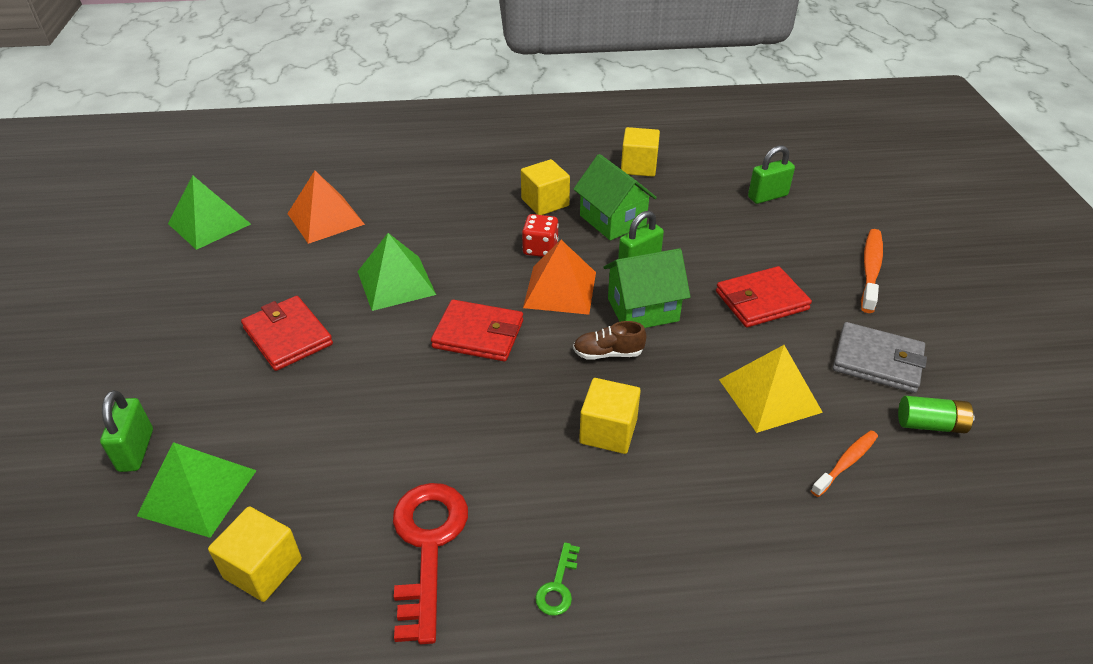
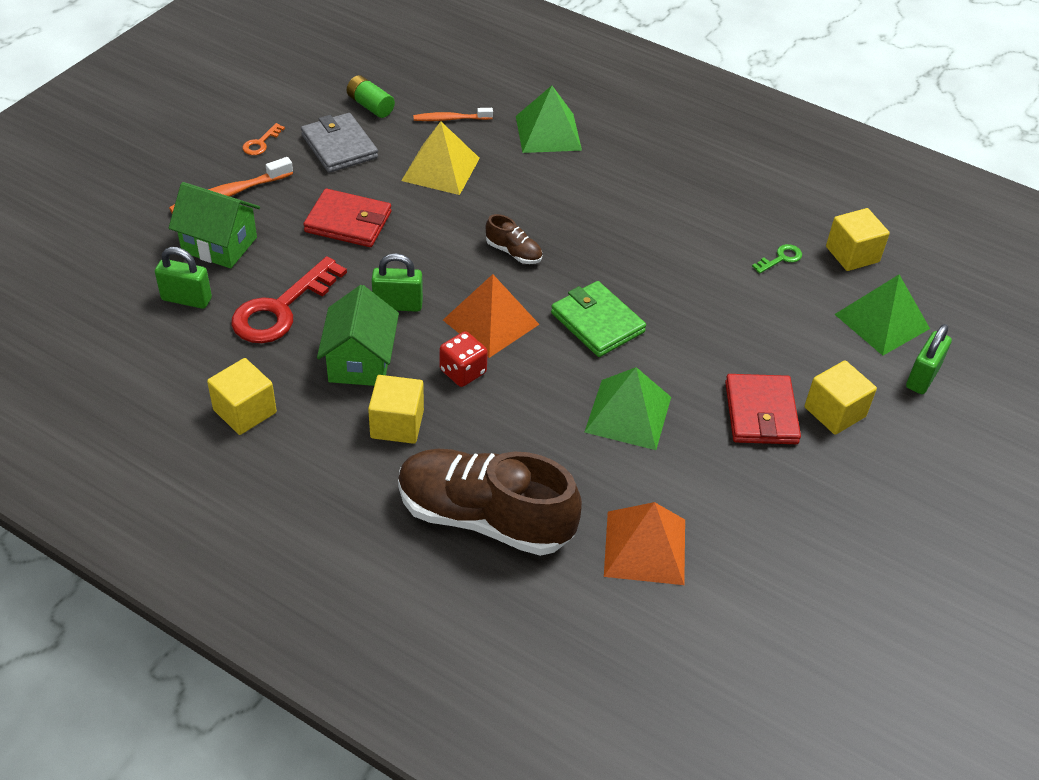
camera: 145 degrees left, 5 degrees up
green pyramid [168,175,251,250] -> green pyramid moved to [516,86,582,153]
red key [393,483,468,644] -> red key moved to [231,256,347,343]
red wallet [431,300,523,361] -> green wallet [551,281,646,357]
green key [535,542,580,616] -> green key moved to [752,244,802,274]
yellow cube [579,378,641,454] -> yellow cube moved to [805,360,877,435]
green house [604,248,690,328] -> green house moved to [169,182,260,268]
none -> orange key [242,123,285,155]
none -> brown shoe [398,449,582,556]

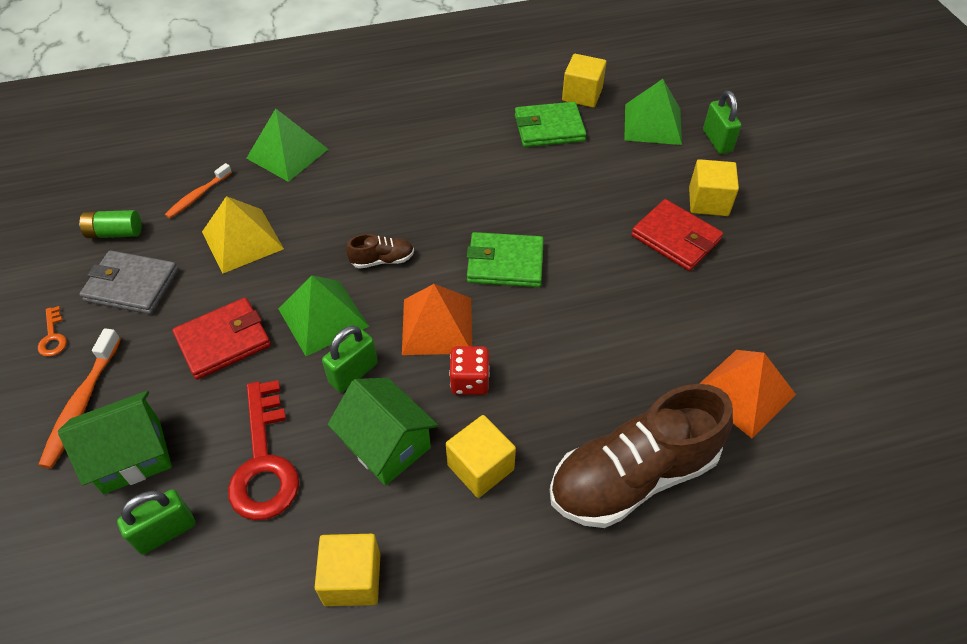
camera: 45 degrees left, 5 degrees up
green pyramid [585,367,671,450] -> green pyramid moved to [278,275,369,356]
green key [752,244,802,274] -> green wallet [515,102,586,147]

